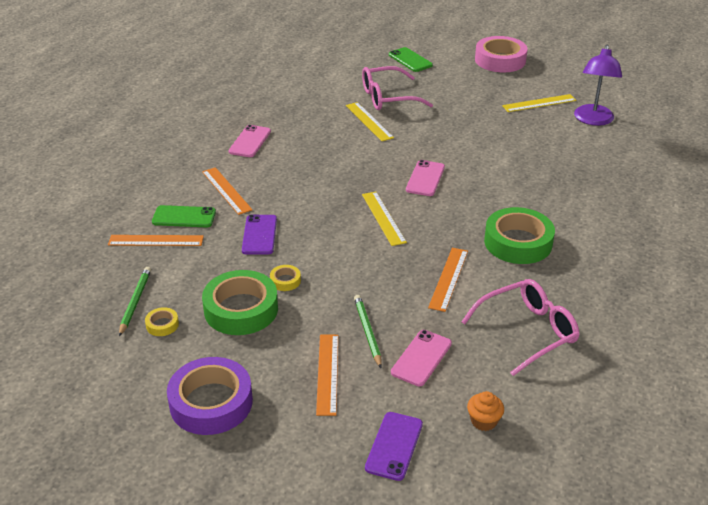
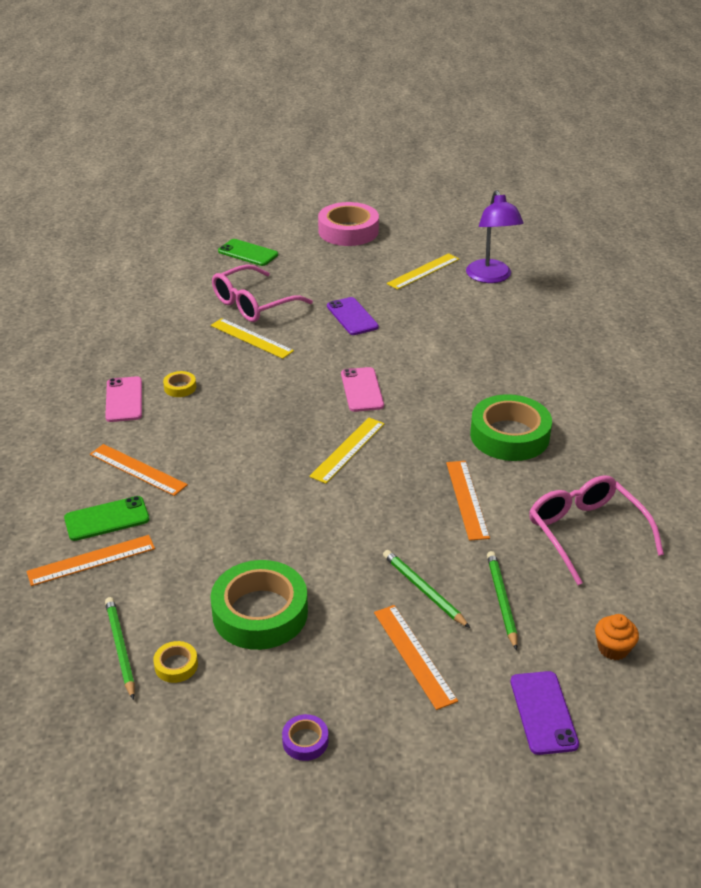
camera: 25 degrees left, 0 degrees up
purple tape [167,357,253,435] -> purple tape [282,714,328,761], size x0.43
purple phone [242,214,277,254] -> purple phone moved to [327,297,379,335]
yellow tape [270,265,301,291] -> yellow tape moved to [163,371,196,397]
yellow ruler [362,192,407,246] -> yellow ruler turned 75 degrees clockwise [309,417,385,484]
pink phone [391,330,452,386] -> green pencil [487,551,517,650]
pink glasses [461,279,580,376] -> pink glasses turned 60 degrees counterclockwise [529,475,664,585]

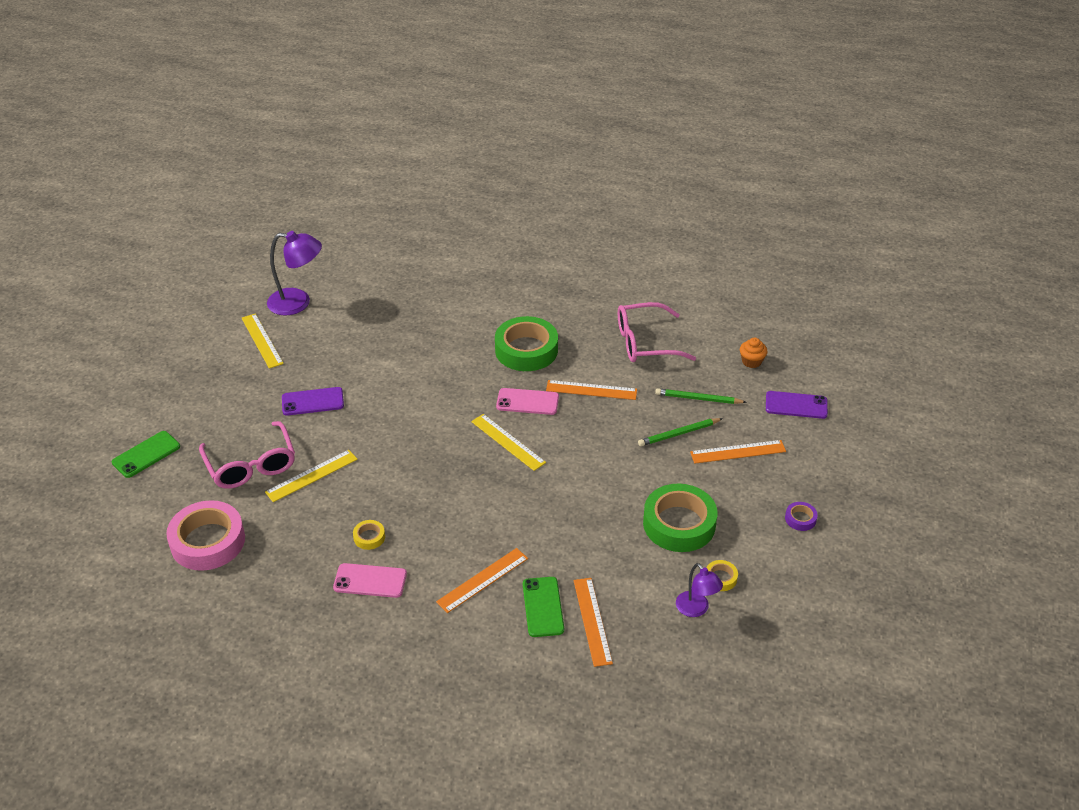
camera: 75 degrees left, 5 degrees up
green pencil [105,597,135,700] -> purple lamp [676,563,723,617]
pink tape [318,202,379,246] -> pink tape moved to [166,500,245,571]
pink phone [341,367,384,412] -> pink phone moved to [496,388,559,415]

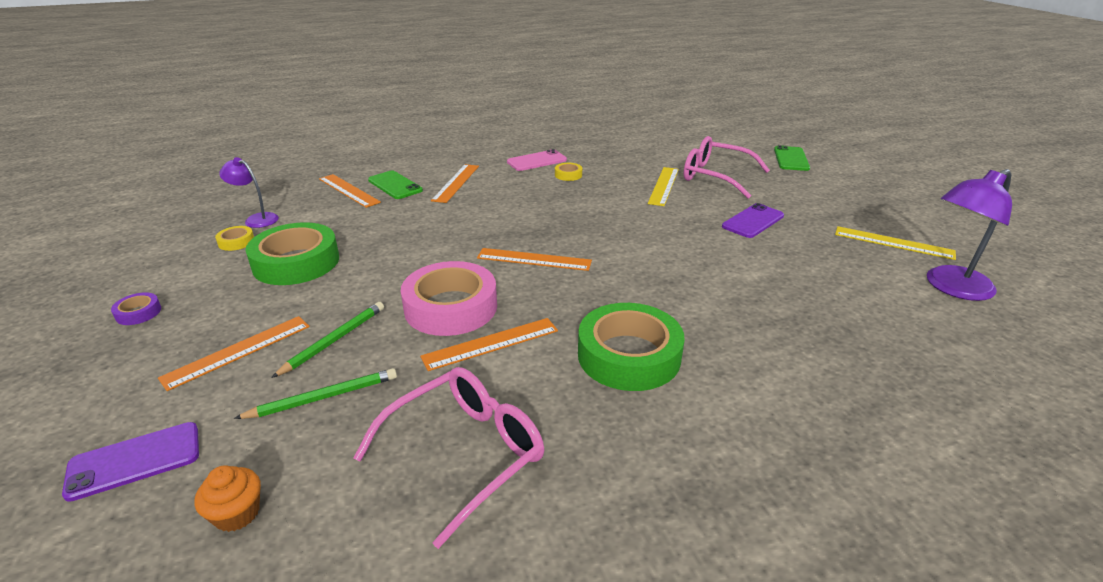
camera: 145 degrees right, 10 degrees down
pink tape [166,500,245,571] -> pink tape moved to [401,261,497,336]
yellow ruler [471,414,546,471] -> orange ruler [477,248,592,271]
pink phone [496,388,559,415] -> none

